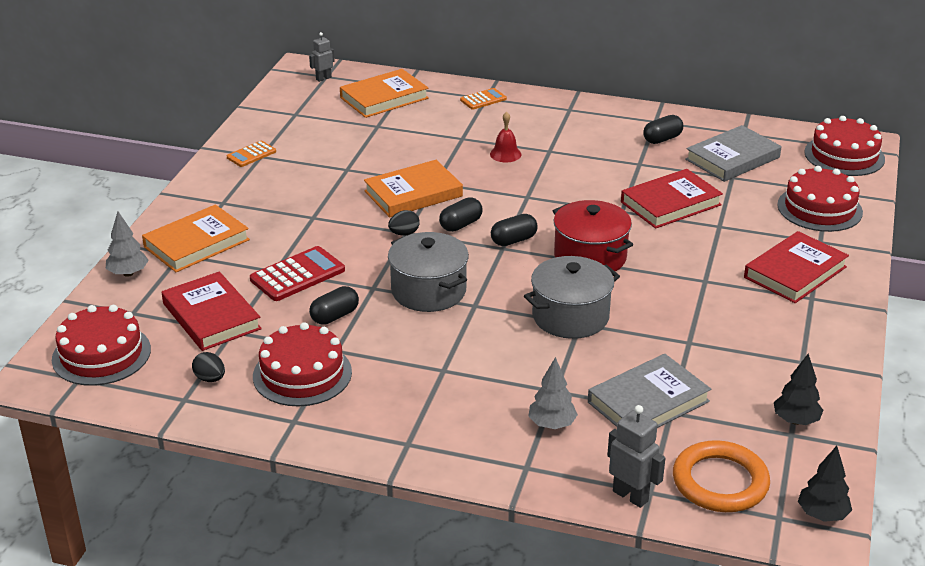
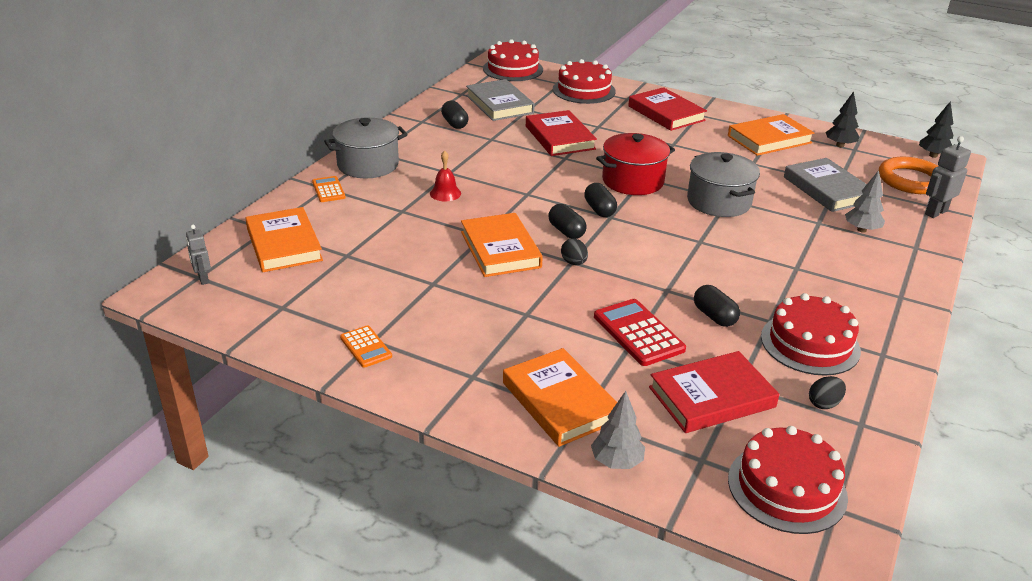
camera: 80 degrees left, 0 degrees up
grey pot [388,232,469,312] -> grey pot moved to [324,118,408,178]
none -> orange book [728,114,814,156]

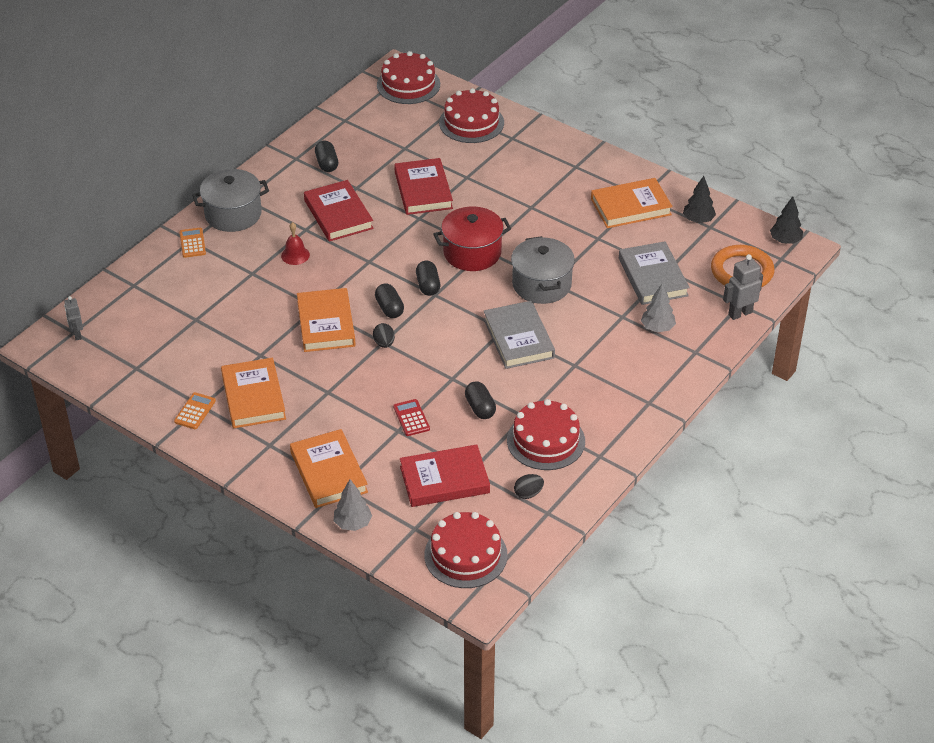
camera: 10 degrees right, 10 degrees up
orange book [245,207,323,272] -> orange book moved to [221,358,286,428]
orange calculator [340,325,392,368] -> orange calculator turned 135 degrees counterclockwise [174,392,216,429]
grey book [466,79,535,121] -> grey book moved to [483,301,555,369]
red calculator [594,299,686,366] -> red calculator [393,399,430,436], size x0.60
red book [628,87,707,131] -> red book moved to [304,180,374,242]

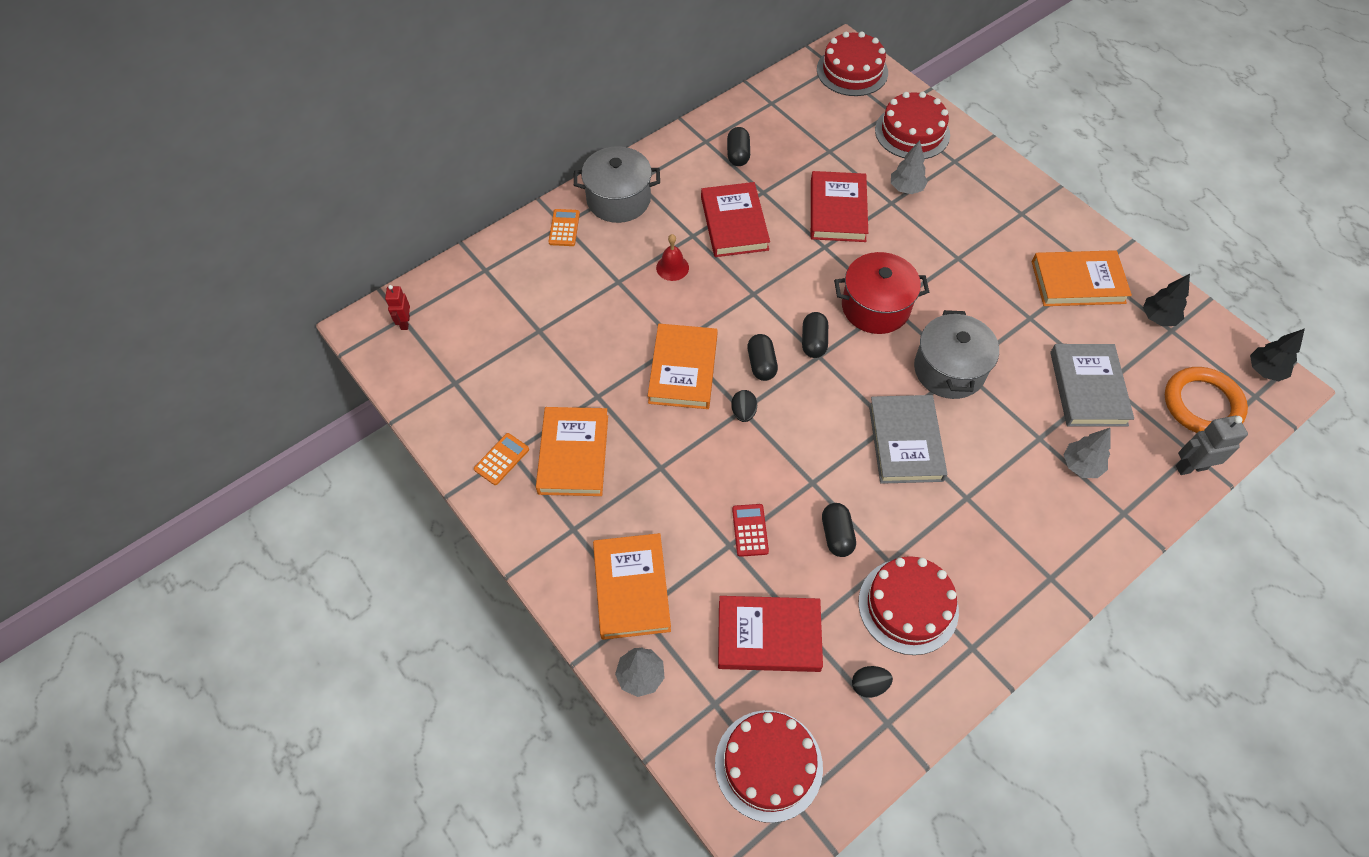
camera: 15 degrees right, 15 degrees up
grey robot [64,296,83,340] -> red robot [385,285,410,330]
none -> grey tree [891,140,927,194]

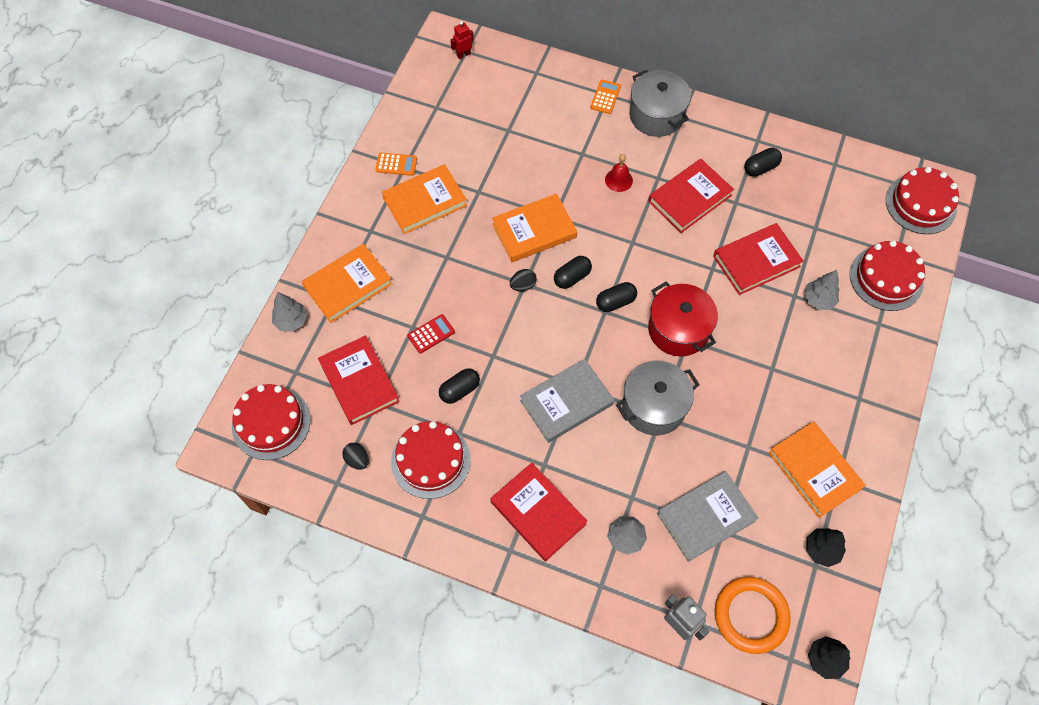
camera: 60 degrees right, 5 degrees up
orange calculator [548,209,580,246] -> orange calculator turned 45 degrees counterclockwise [590,80,621,114]
none -> red book [491,463,587,562]

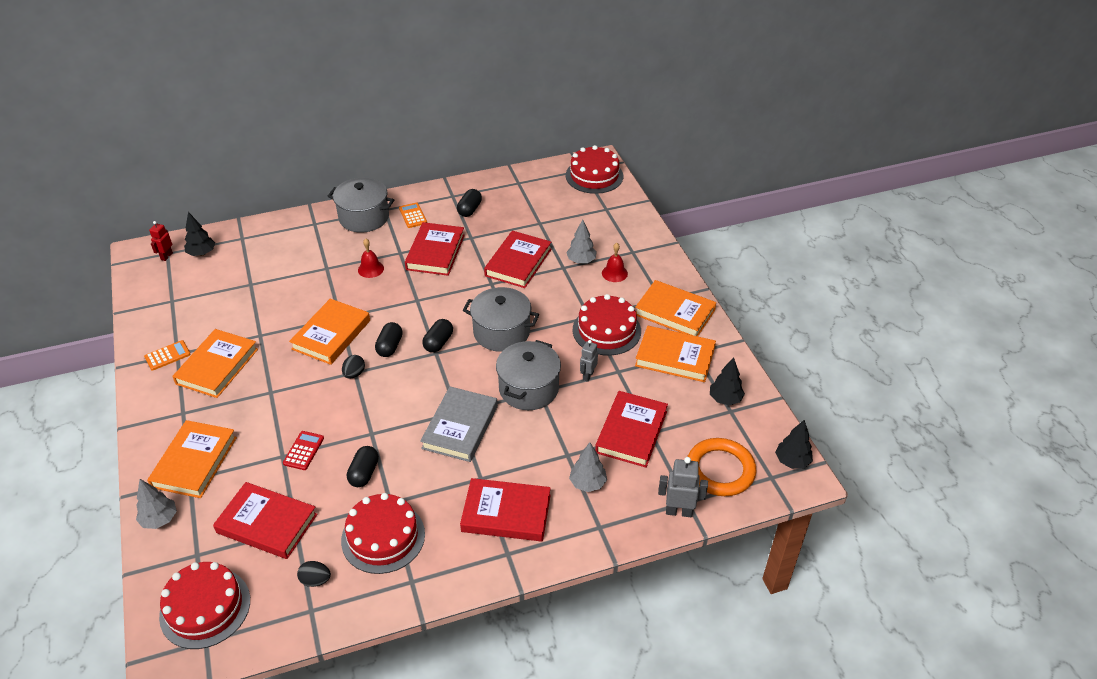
camera: 40 degrees left, 20 degrees down
orange calculator [590,80,621,114] -> orange calculator moved to [399,203,427,228]
red pot [648,282,718,357] -> grey pot [463,287,539,352]
grey book [657,471,758,562] -> red book [595,391,668,468]
red cake [850,240,925,311] -> red cake moved to [573,294,641,356]
none -> black tree [184,212,215,256]
none -> grey robot [580,340,598,382]
none -> red bell [602,243,628,282]
none -> orange book [635,280,716,336]

